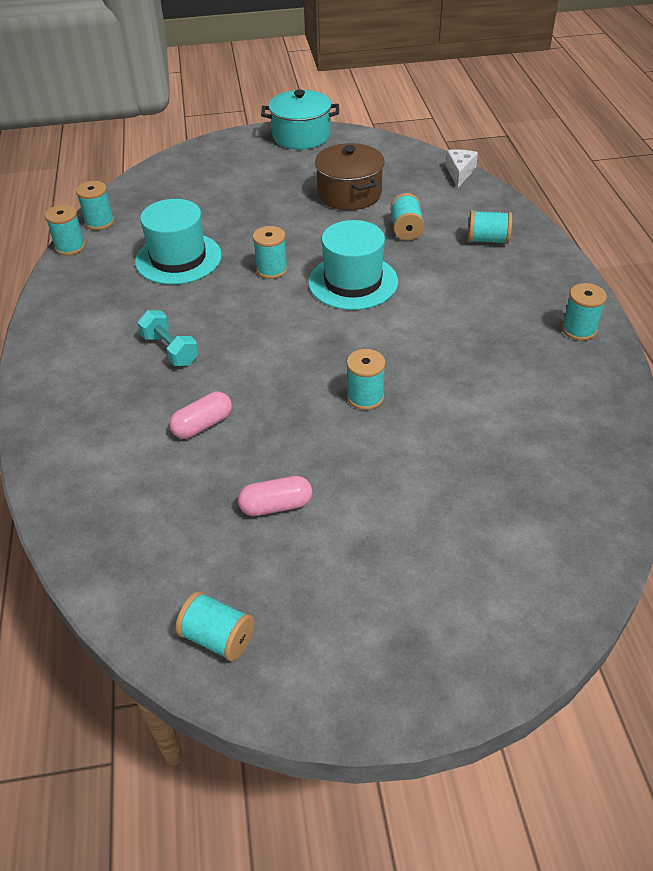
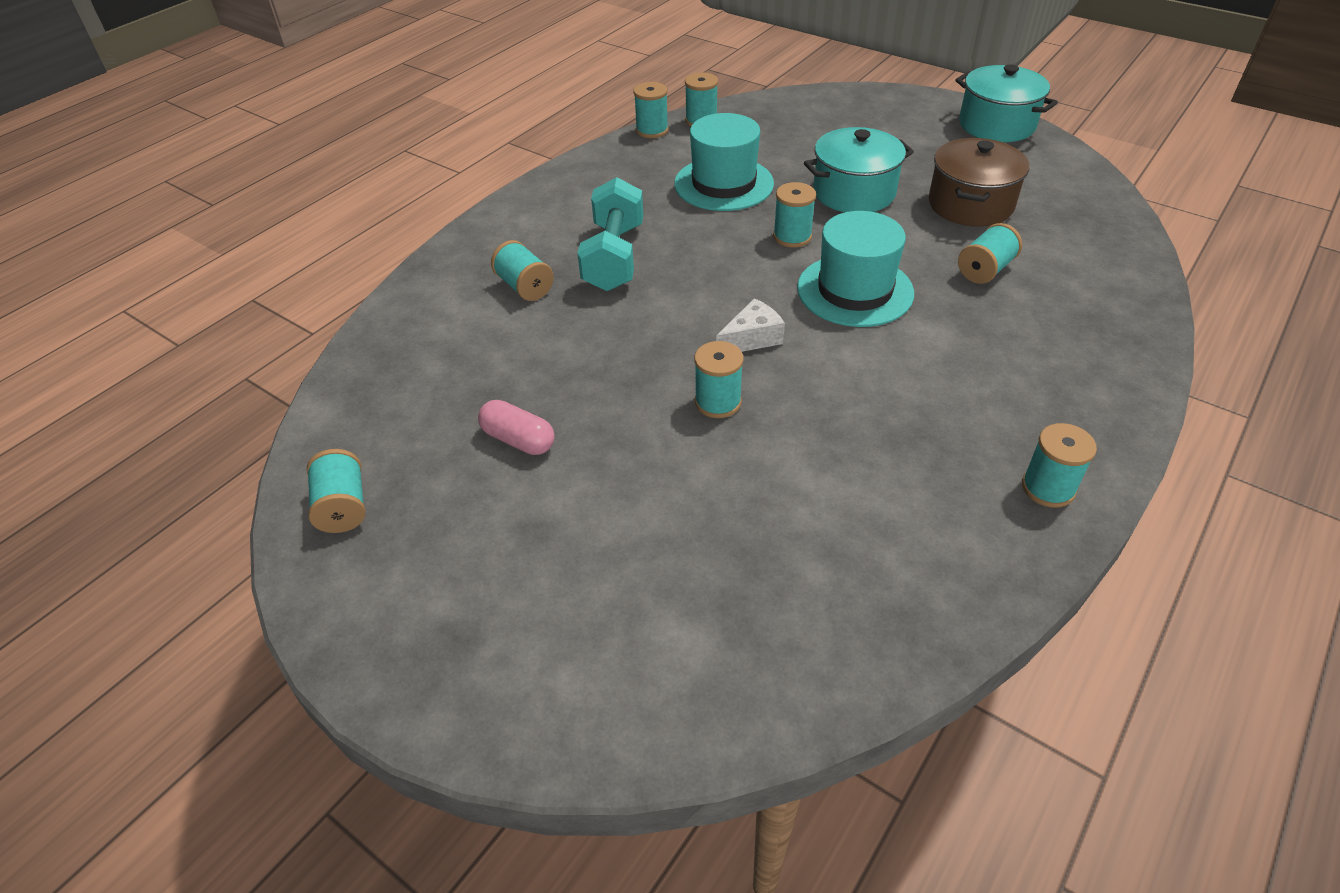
camera: 45 degrees right, 0 degrees up
turquoise dumbbell [137,310,198,366] -> turquoise dumbbell [577,177,643,291], size x1.57
pink capsule [169,392,232,439] -> none
white cheese [446,150,478,188] -> white cheese moved to [716,298,785,352]
turquoise spool [468,210,512,244] -> turquoise spool moved to [491,240,554,301]
none -> turquoise pot [804,127,914,212]

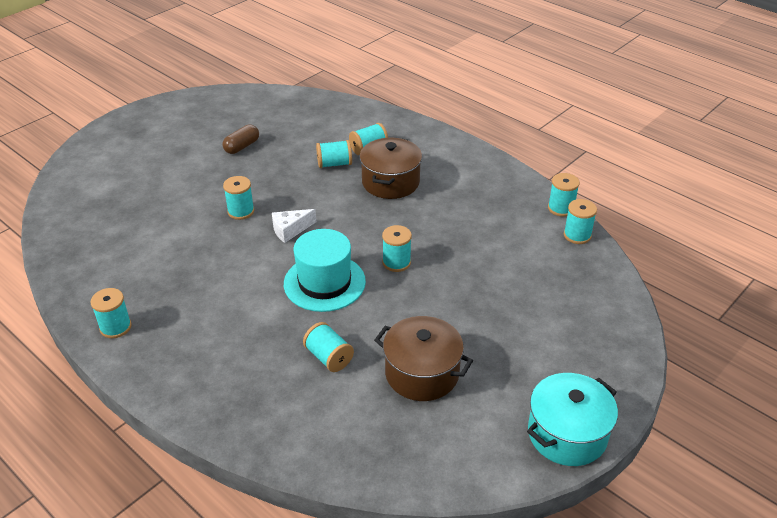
camera: 95 degrees right, 5 degrees down
turquoise spool [307,449,366,533] -> turquoise spool moved to [316,140,352,168]
pink capsule [478,400,554,455] -> brown capsule [222,125,259,154]
turquoise dumbbell [577,177,643,291] -> brown pot [360,137,422,199]
turquoise hat [674,113,774,211] -> none
white cheese [716,298,785,352] -> white cheese turned 90 degrees clockwise [272,209,316,243]
turquoise pot [804,127,914,212] -> none

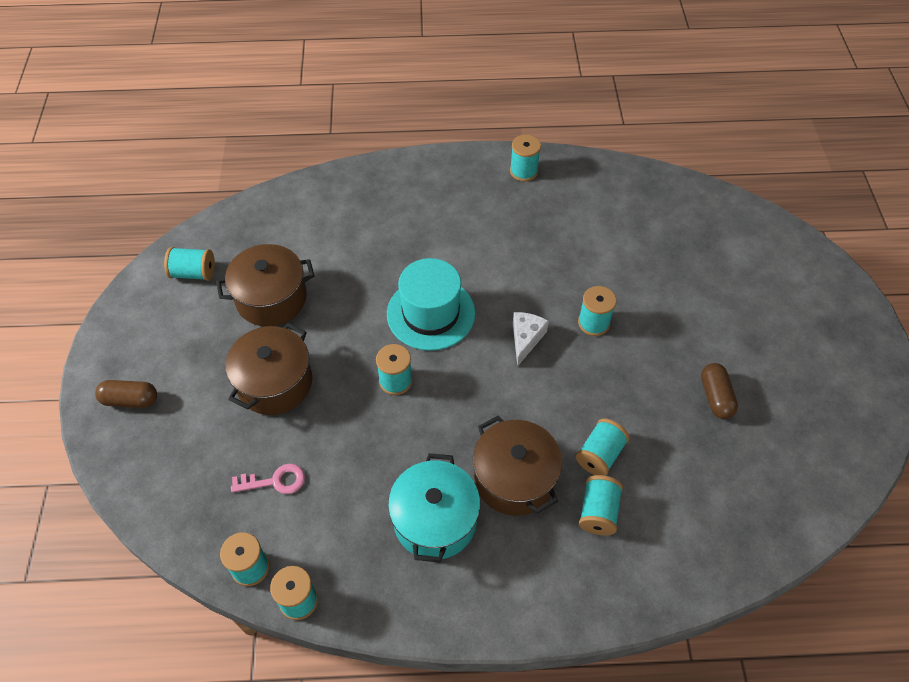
camera: 135 degrees right, 15 degrees up
turquoise spool [303,322,354,372] -> turquoise spool moved to [164,247,215,281]
turquoise pot [527,373,618,466] -> turquoise pot moved to [388,453,480,562]
none -> brown capsule [95,380,157,408]
none -> brown pot [225,323,312,415]
none -> pink key [231,464,305,494]

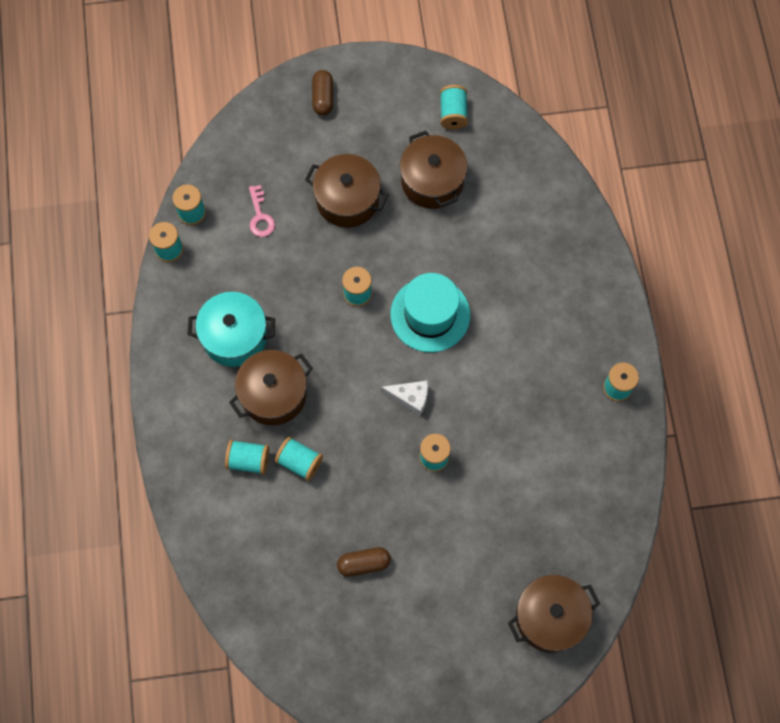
camera: 85 degrees right, 15 degrees up
none -> brown pot [508,575,600,653]

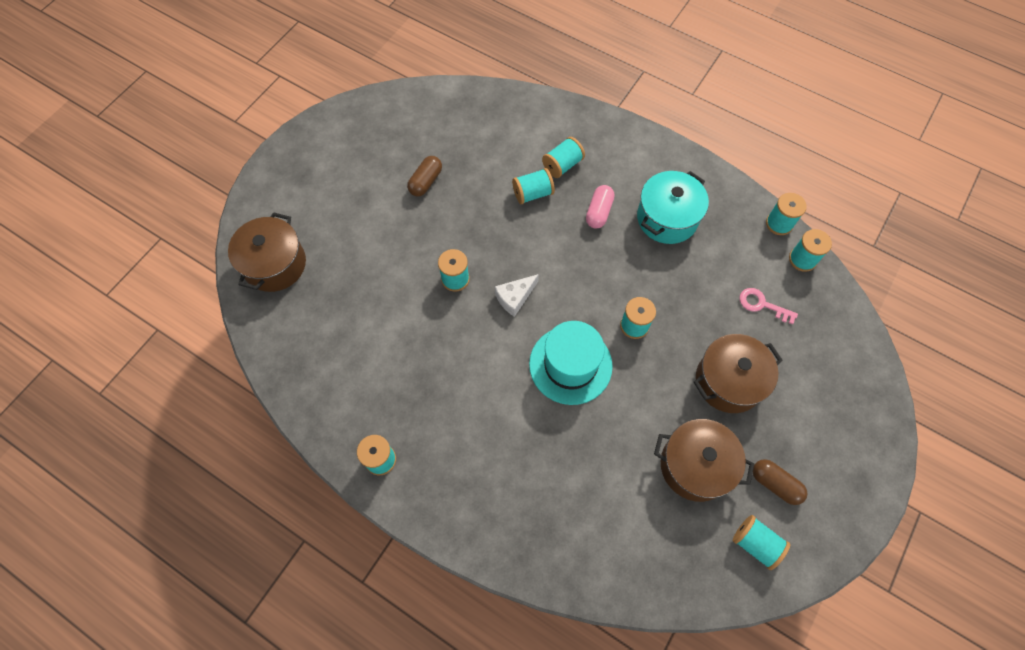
camera: 130 degrees right, 5 degrees down
brown pot [229,350,313,425] -> pink capsule [586,185,615,229]
brown capsule [312,70,333,116] -> brown capsule moved to [753,459,808,505]

